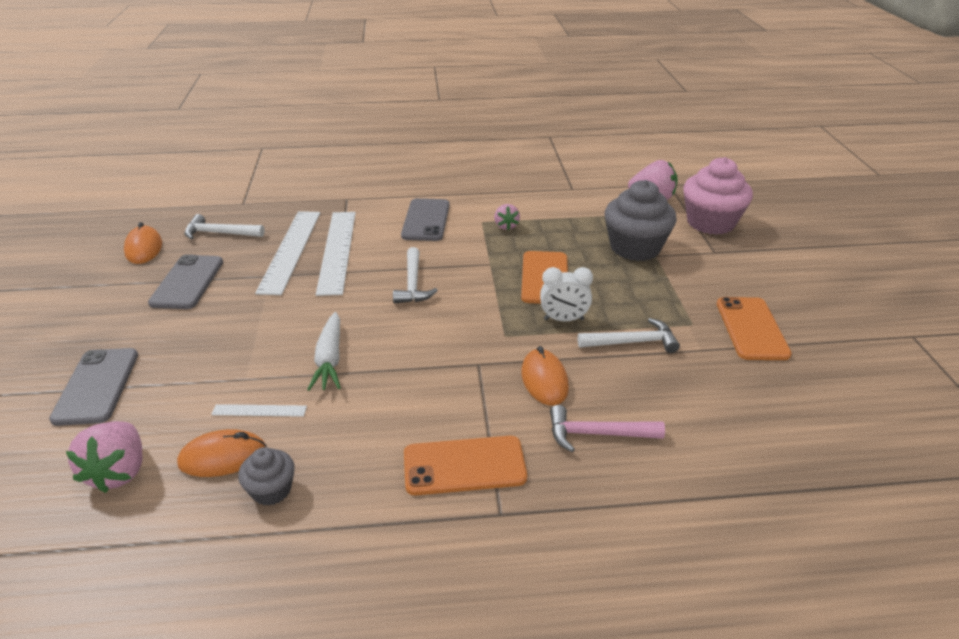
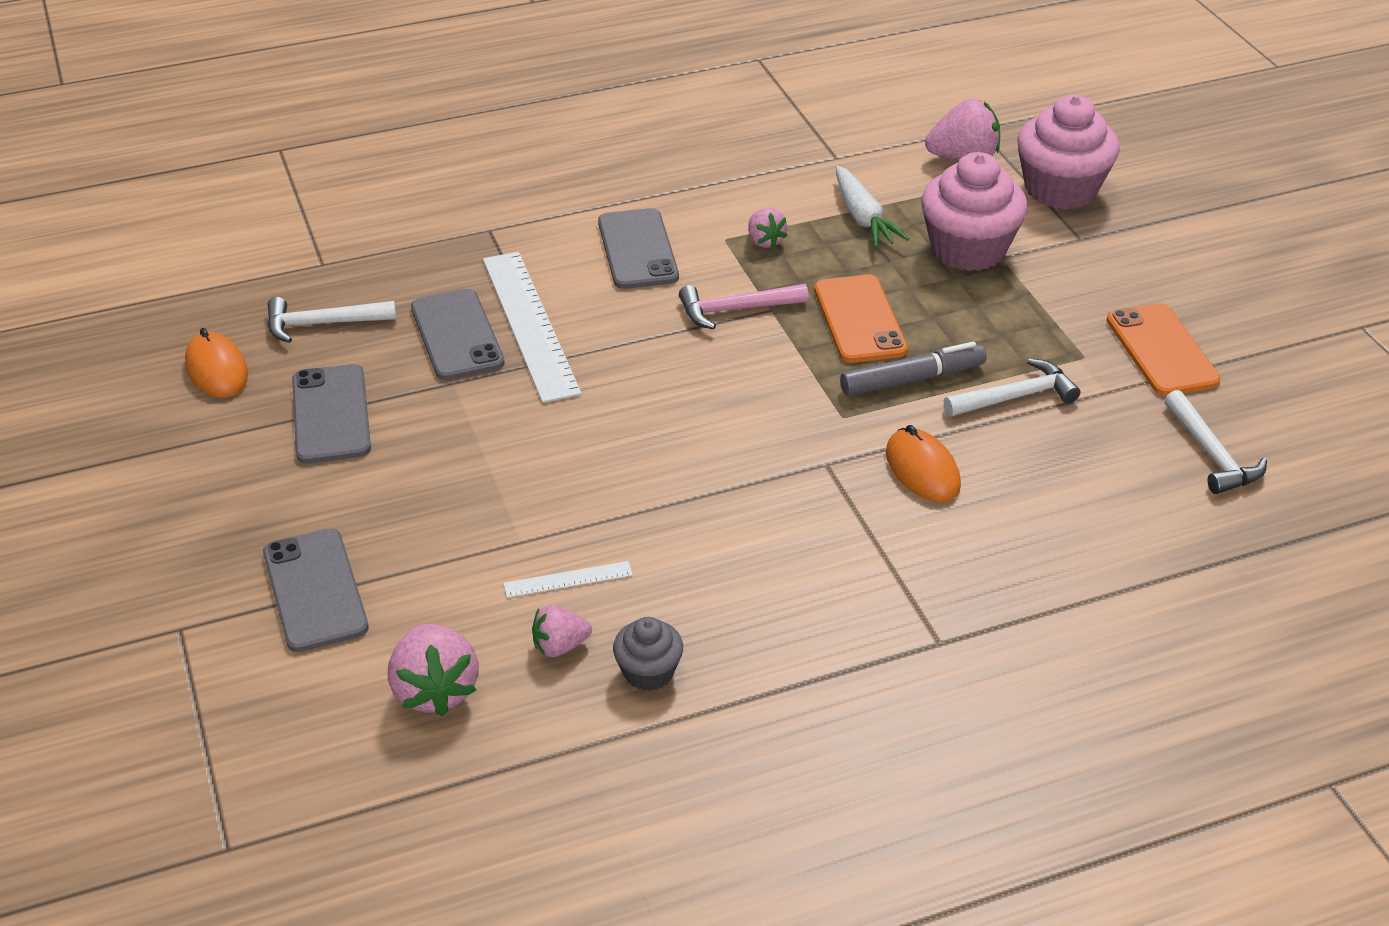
camera: 15 degrees left, 5 degrees up
orange mouse [177,429,267,477] -> pink strawberry [532,605,592,657]
white ruler [255,211,320,295] -> grey phone [411,288,505,380]
white carrot [307,312,341,391] -> white carrot moved to [835,165,909,247]
white hammer [393,247,438,304] -> white hammer moved to [1165,390,1267,494]
orange phone [404,436,527,495] -> none
white clock [540,267,593,321] -> grey marker [840,342,987,396]
pink hammer [550,405,665,452] -> pink hammer moved to [679,284,809,329]
grey cupcake [605,180,677,261] -> pink cupcake [921,152,1027,271]

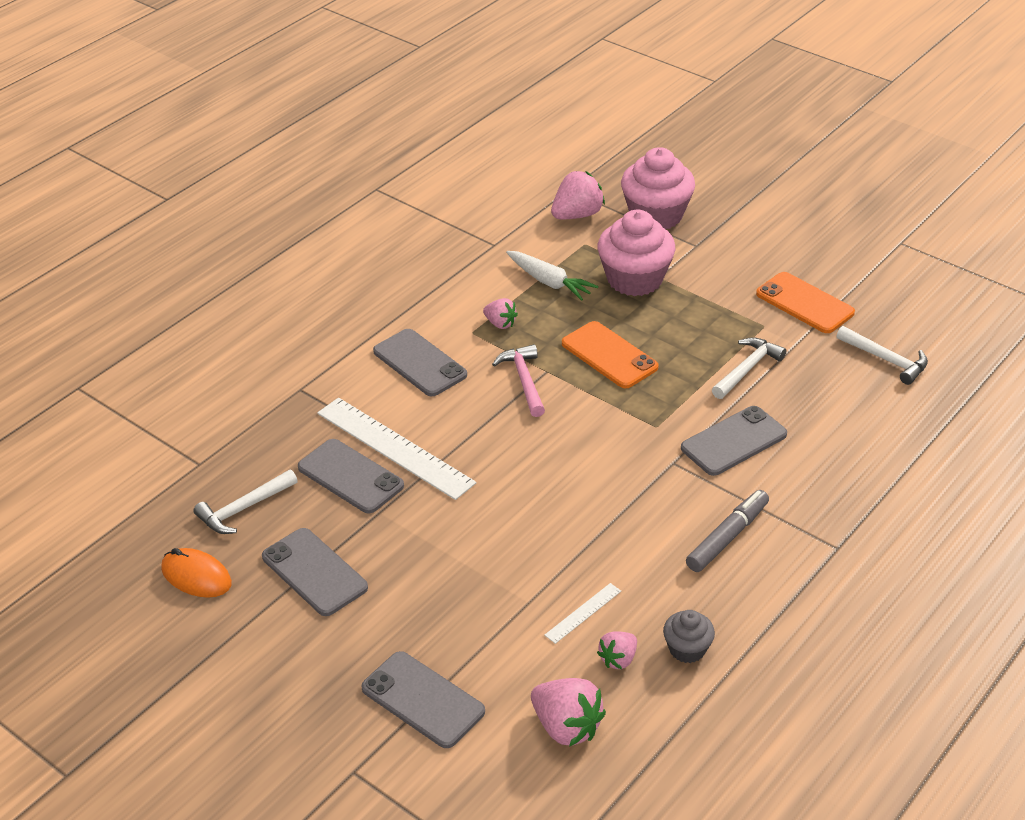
camera: 30 degrees left, 0 degrees up
pink hammer [679,284,809,329] -> pink hammer turned 120 degrees clockwise [492,344,545,417]
grey marker [840,342,987,396] -> grey marker moved to [686,490,769,572]
orange mouse [886,425,961,502] -> grey phone [681,406,787,476]

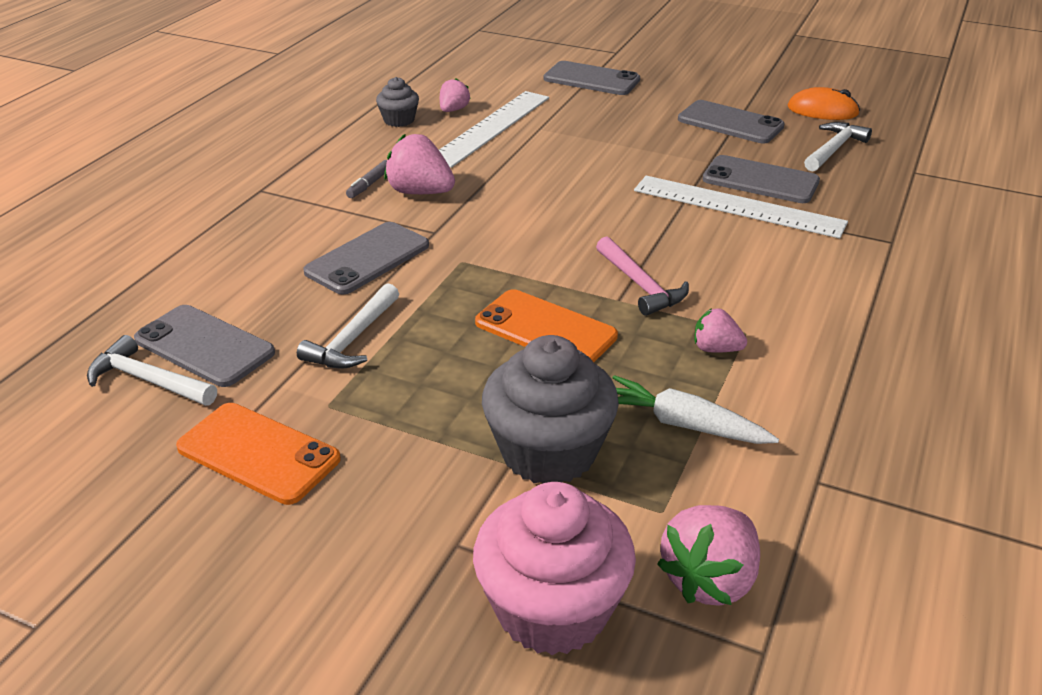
camera: 165 degrees right, 5 degrees down
grey phone [373,329,467,396] -> grey phone moved to [134,305,275,387]
pink strawberry [531,678,606,747] -> pink strawberry moved to [384,134,455,194]
white ruler [544,583,621,644] -> white ruler [439,91,549,168], size x2.23
pink cupcake [598,210,676,296] -> grey cupcake [482,335,619,483]
grey marker [686,490,769,572] -> grey marker [346,160,387,198], size x0.58

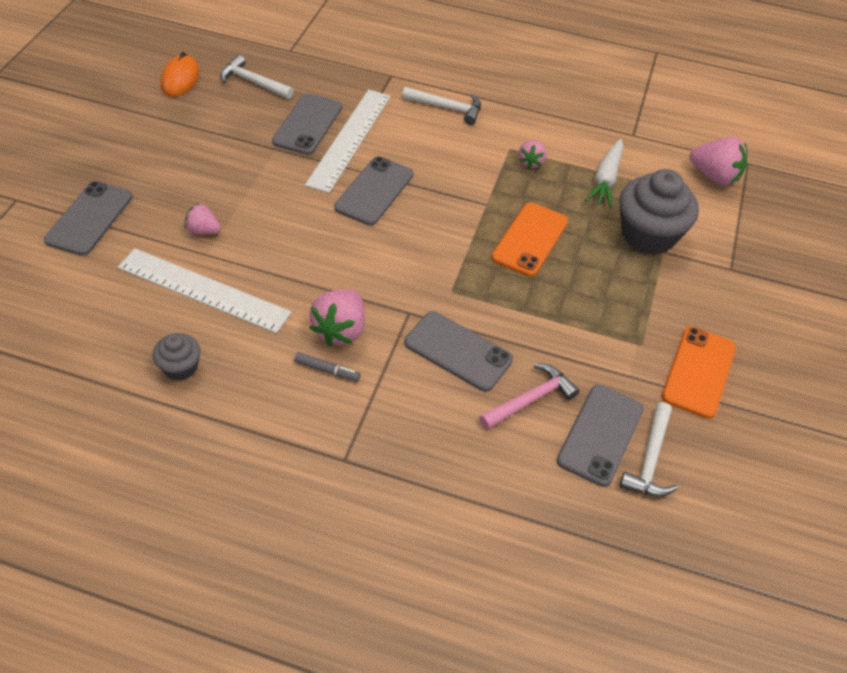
camera: 100 degrees left, 15 degrees up
white hammer [297,283,399,369] -> white hammer moved to [402,87,481,125]
pink strawberry [440,78,471,112] -> pink strawberry moved to [185,203,221,234]
pink cupcake [473,482,636,655] -> none
pink hammer [596,236,689,316] -> pink hammer moved to [479,363,580,430]
grey phone [678,100,785,143] -> grey phone moved to [334,156,413,225]

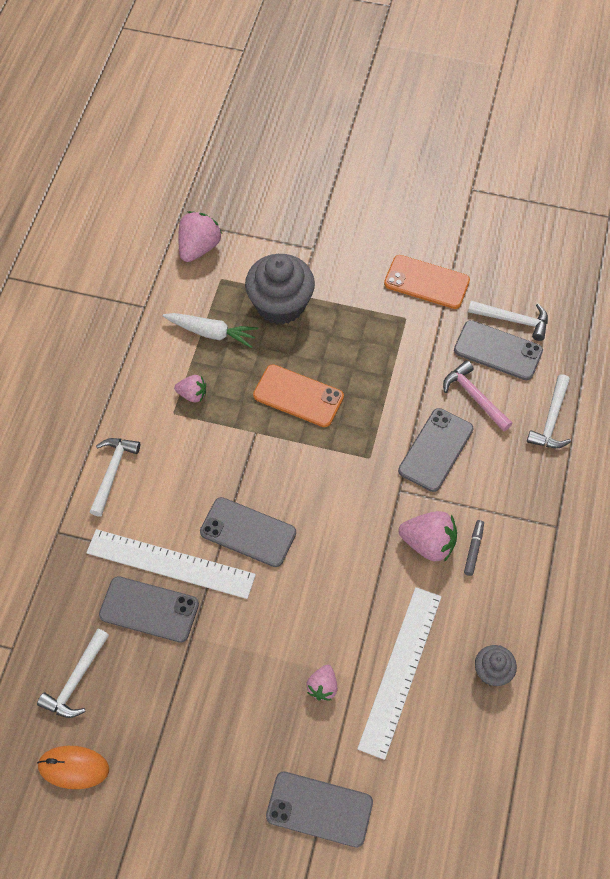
camera: 90 degrees left, 10 degrees up
none -> white hammer [527,374,571,448]

